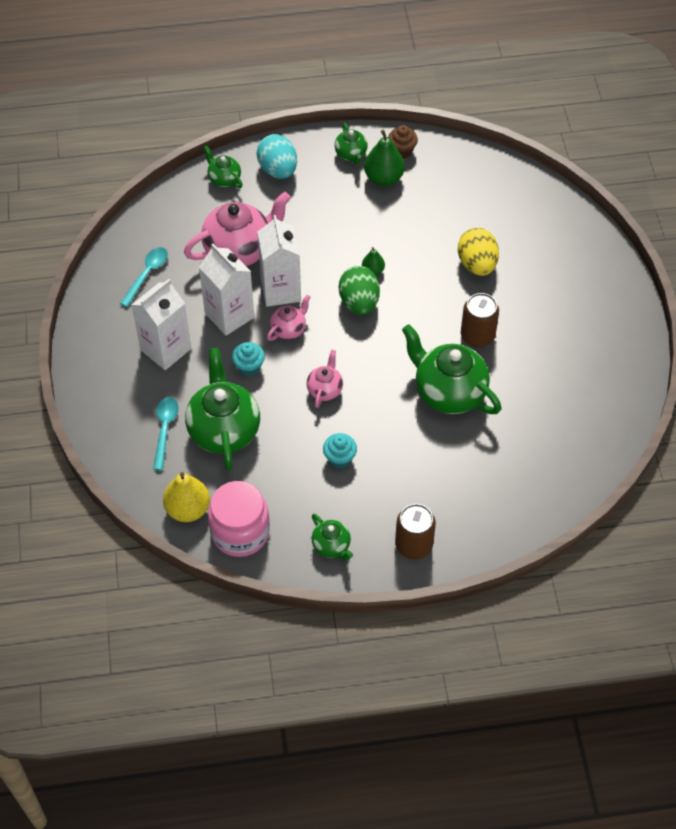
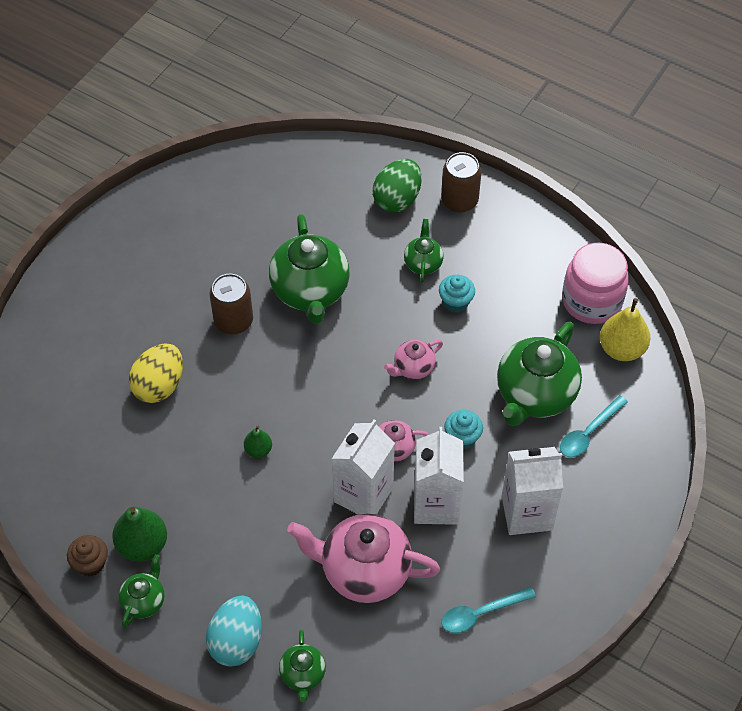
camera: 140 degrees left, 0 degrees up
green teapot [312,514,353,561] -> green teapot moved to [404,219,444,283]
green egg [339,266,380,315] -> green egg moved to [373,159,422,212]

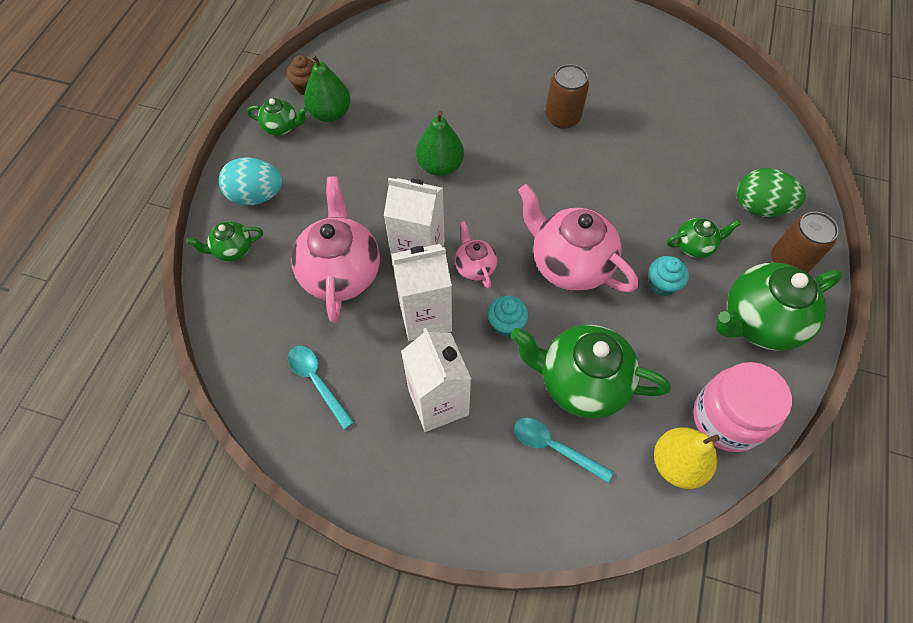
camera: 75 degrees right, 5 degrees up
yellow egg [129,344,183,403] -> none
green pear [244,426,272,458] -> green pear [416,111,464,176], size x1.82
green teapot [269,214,350,324] -> green teapot moved to [716,262,842,351]
pink teapot [384,340,443,379] -> pink teapot [518,184,638,292], size x2.00

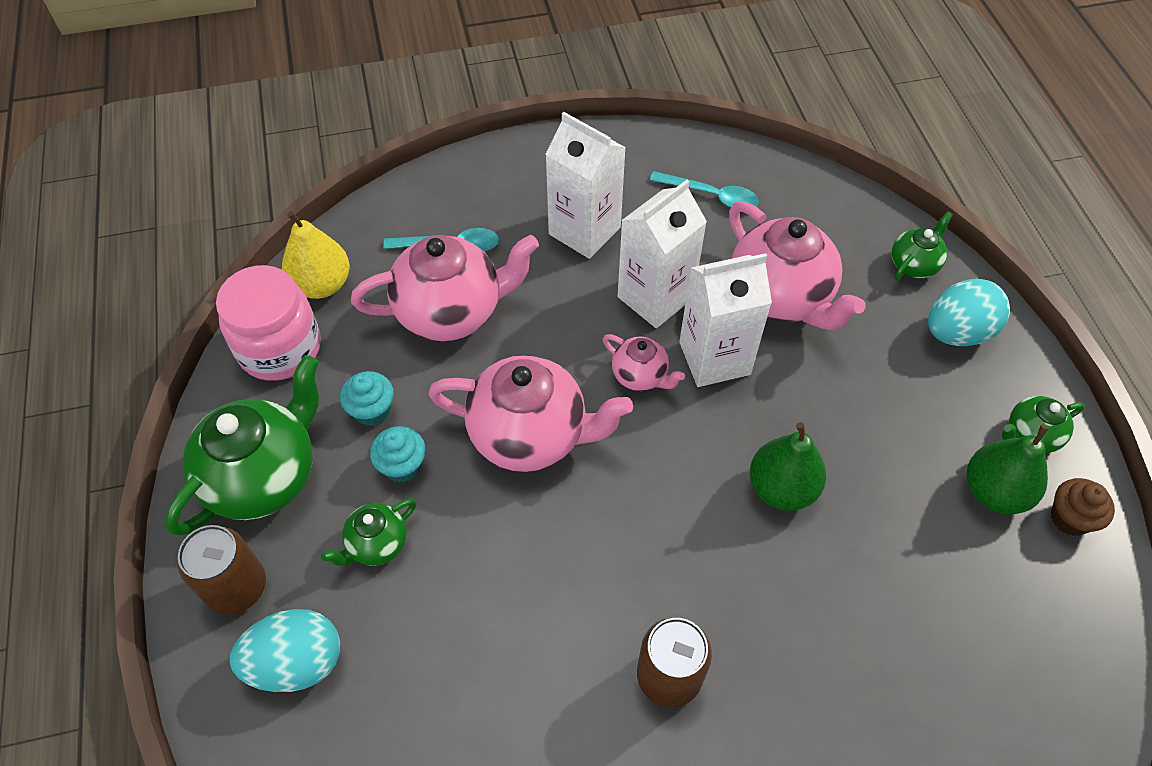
camera: 150 degrees right, 5 degrees down
turquoise cupcake [488,295,528,336] -> turquoise cupcake moved to [340,371,394,426]
green teapot [511,324,670,419] -> pink teapot [351,235,539,341]
green egg [736,168,806,217] -> turquoise egg [230,609,340,692]

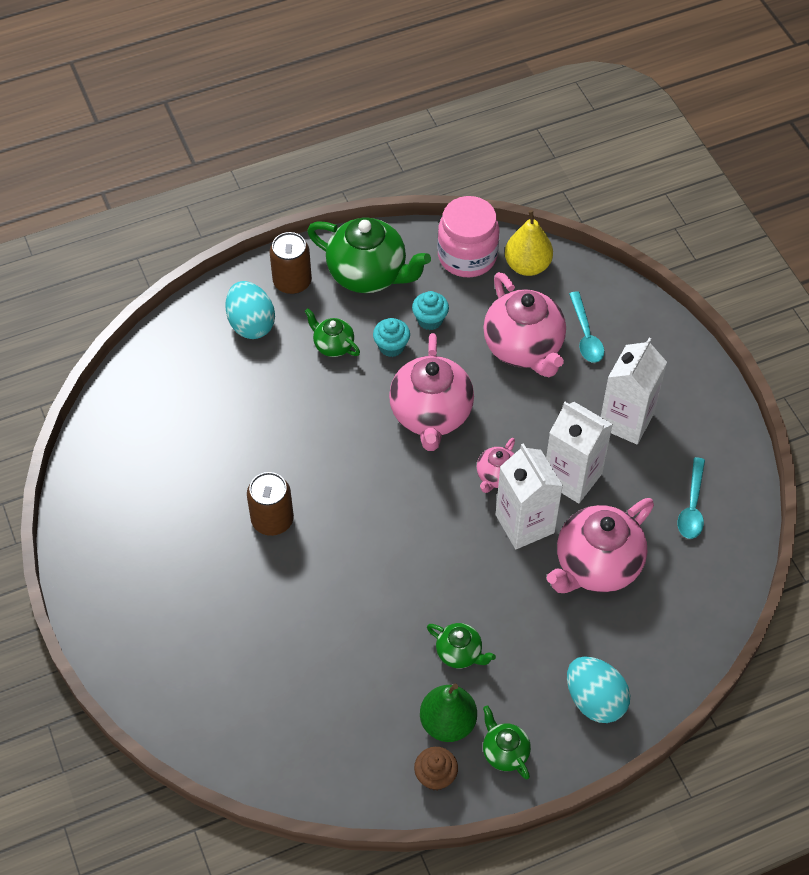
camera: 80 degrees right, 0 degrees up
green pear [750,422,826,511] -> none
green teapot [892,211,953,280] -> green teapot moved to [427,623,496,668]

